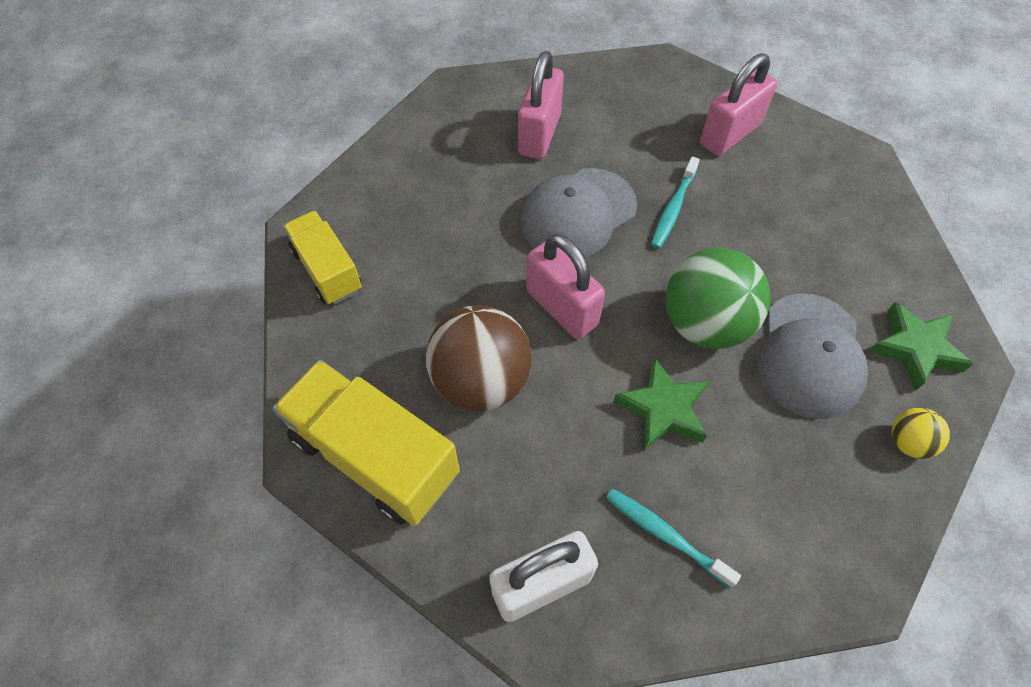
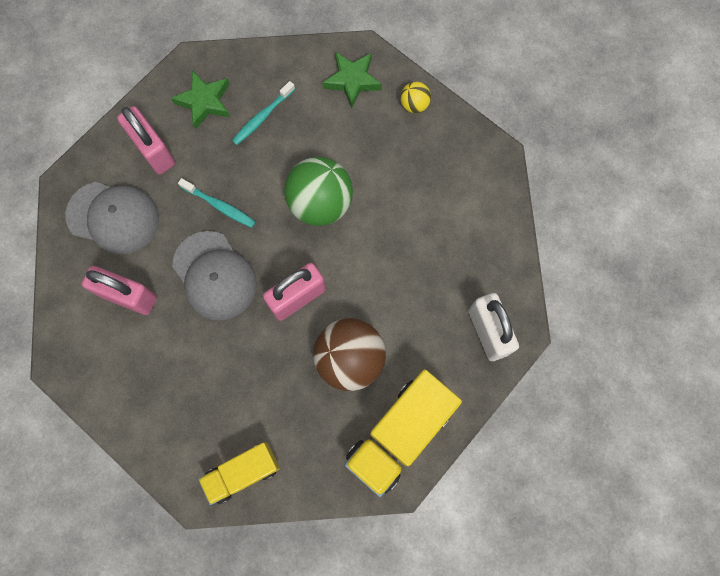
camera: 85 degrees left, 15 degrees up
turquoise toothbrush [606,488,741,588] -> turquoise toothbrush moved to [232,81,295,145]
green star [613,357,709,451] -> green star moved to [171,70,230,129]
grey cap [757,293,868,419] -> grey cap moved to [66,182,159,254]

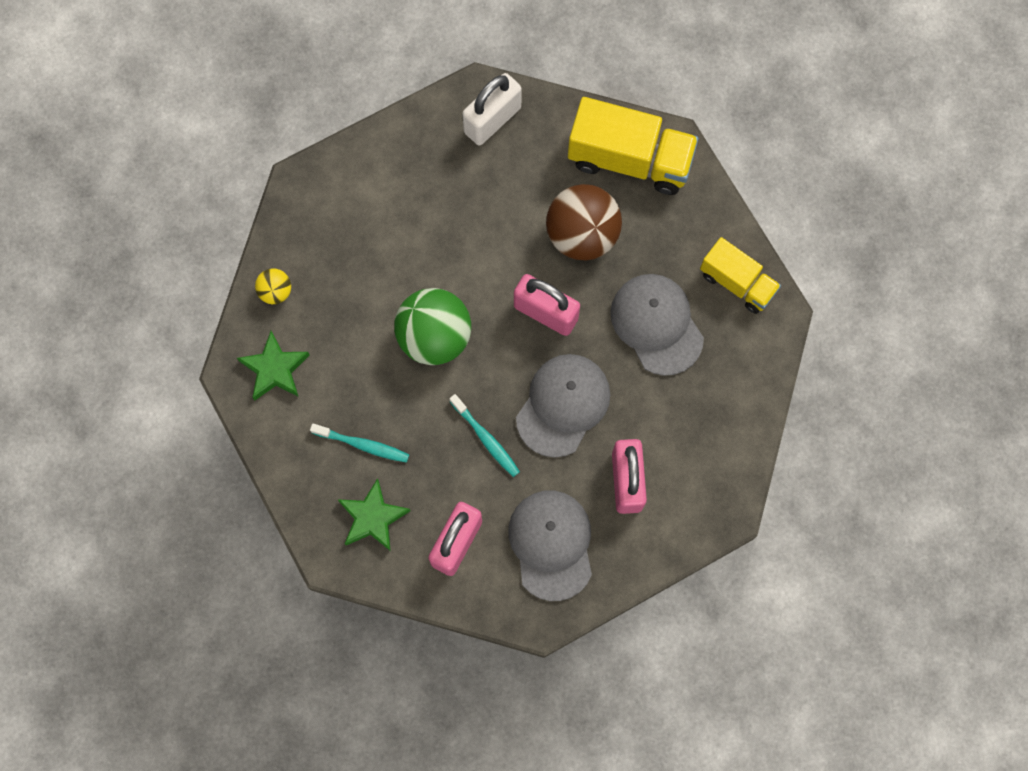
camera: 115 degrees left, 0 degrees up
turquoise toothbrush [178,178,256,228] -> turquoise toothbrush turned 135 degrees clockwise [449,394,520,477]
none -> grey cap [610,274,704,376]

